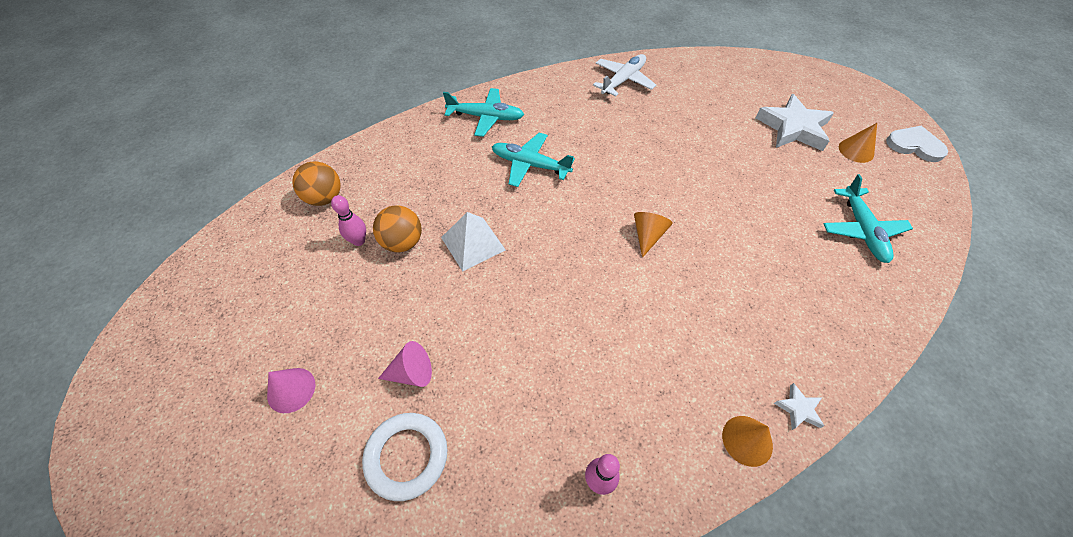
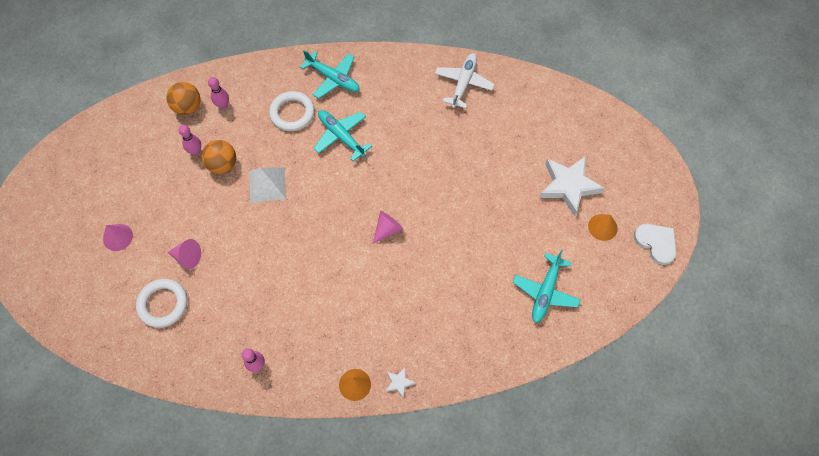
camera: 25 degrees right, 10 degrees up
white plane [593,54,656,97] -> white plane turned 45 degrees counterclockwise [435,53,494,108]
orange cone [634,212,673,258] -> pink cone [373,211,403,244]
none -> pink bowling pin [208,77,229,109]
none -> white ring [269,91,315,131]

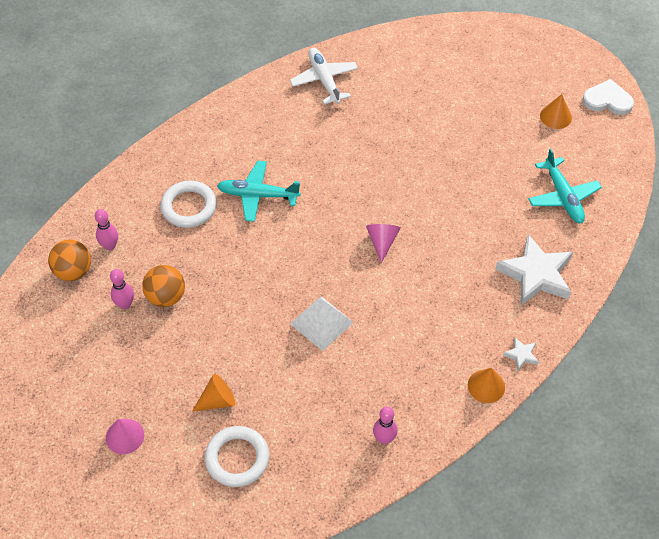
camera: 40 degrees left, 10 degrees down
pink cone [168,239,201,269] -> orange cone [192,374,235,411]
white pyramid [249,167,286,203] -> white pyramid moved to [290,296,354,351]
turquoise plane [300,50,359,99] -> none
white star [539,156,605,216] -> white star moved to [495,234,573,306]

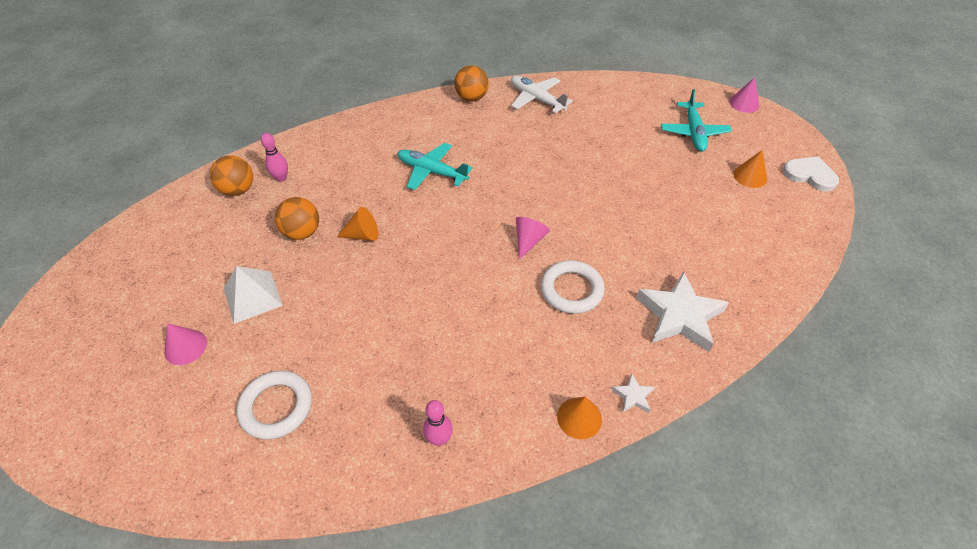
camera: 20 degrees right, 5 degrees down
pink bowling pin [110,269,134,309] -> none
white ring [161,181,217,228] -> white ring moved to [541,260,605,314]
orange cone [192,374,235,411] -> orange cone moved to [337,207,378,241]
white plane [290,48,358,104] -> white plane turned 45 degrees counterclockwise [511,76,573,113]
white pyramid [290,296,354,351] -> white pyramid moved to [224,266,283,324]
turquoise plane [529,148,602,223] -> turquoise plane moved to [661,89,732,152]
none -> orange ball [454,65,489,101]
none -> pink cone [729,77,759,113]

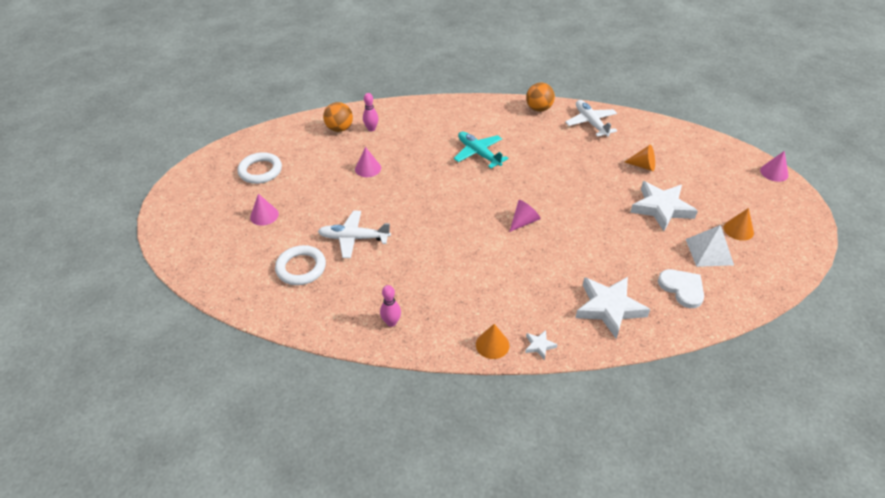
camera: 25 degrees right, 5 degrees down
white pyramid [224,266,283,324] -> white pyramid moved to [686,225,734,267]
orange ball [275,197,319,240] -> pink cone [355,147,381,177]
orange cone [337,207,378,241] -> orange cone moved to [625,145,655,171]
white ring [541,260,605,314] -> white ring moved to [238,152,282,184]
turquoise plane [661,89,732,152] -> none
white heart [783,156,839,192] -> white heart moved to [658,269,704,308]
none -> white plane [318,210,391,258]
none -> white star [630,181,698,231]

